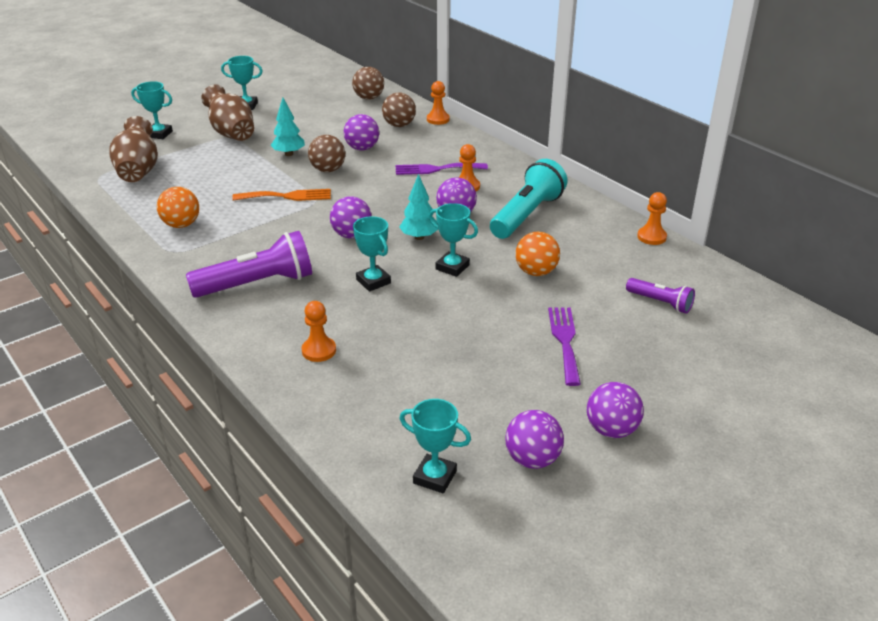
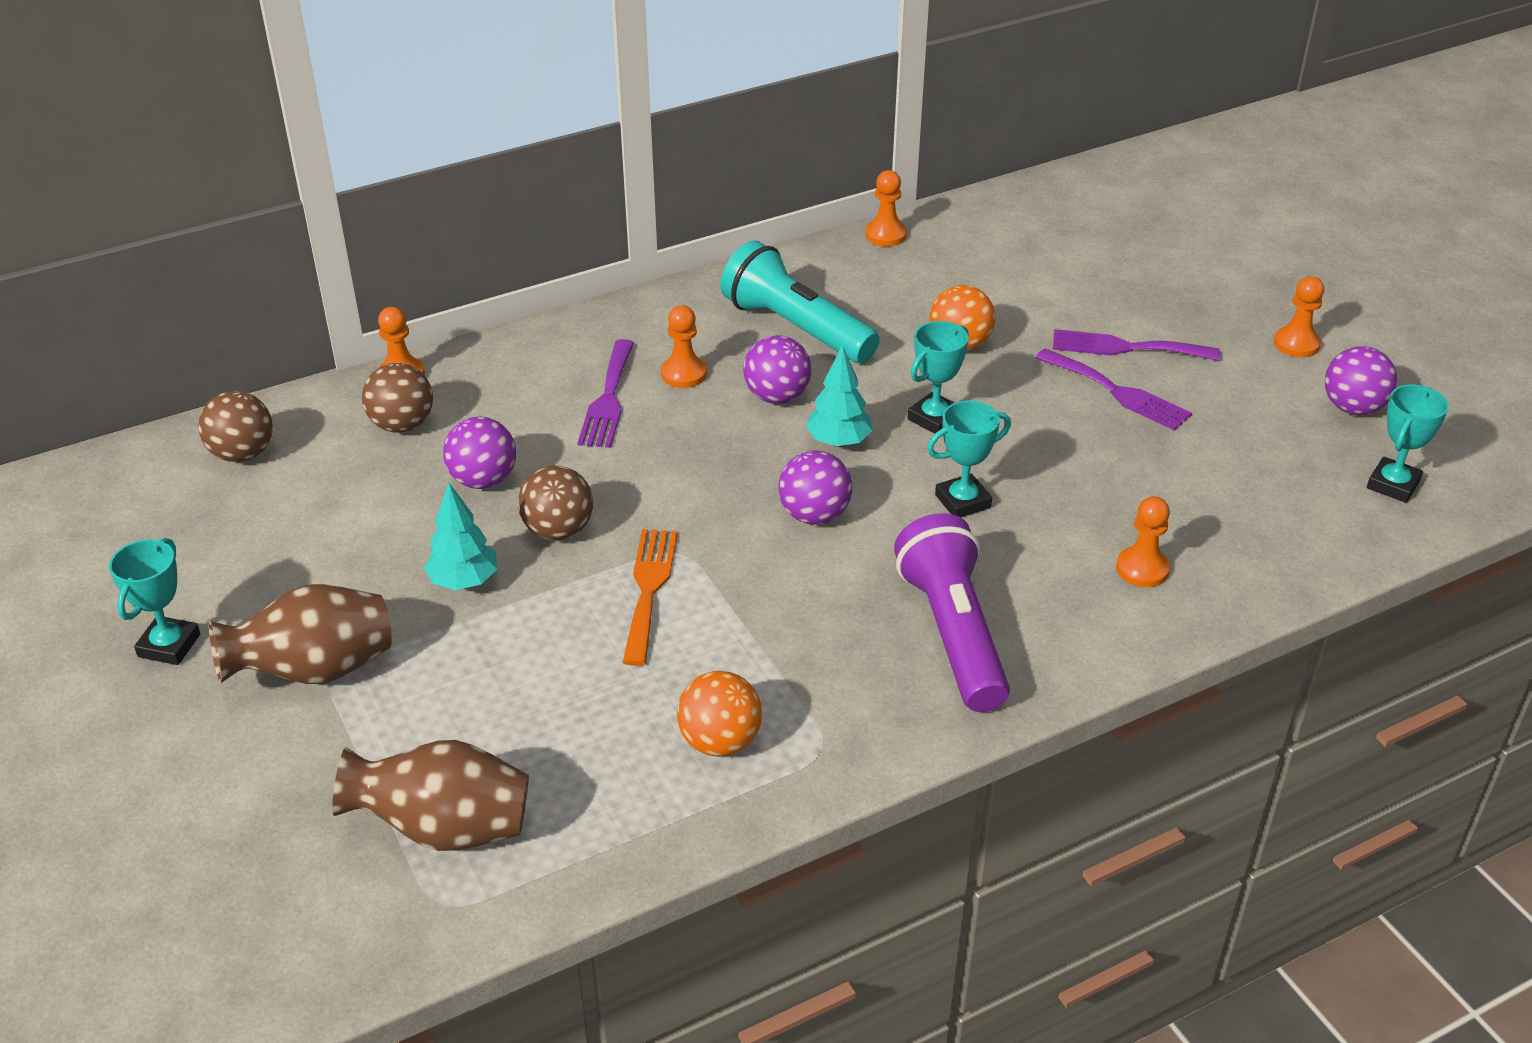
camera: 80 degrees left, 5 degrees up
turquoise trophy [131,81,173,139] -> none
purple ball [587,382,644,438] -> orange pawn [1274,276,1324,358]
purple flashlight [626,278,695,314] -> none
none -> purple fork [1035,349,1192,431]

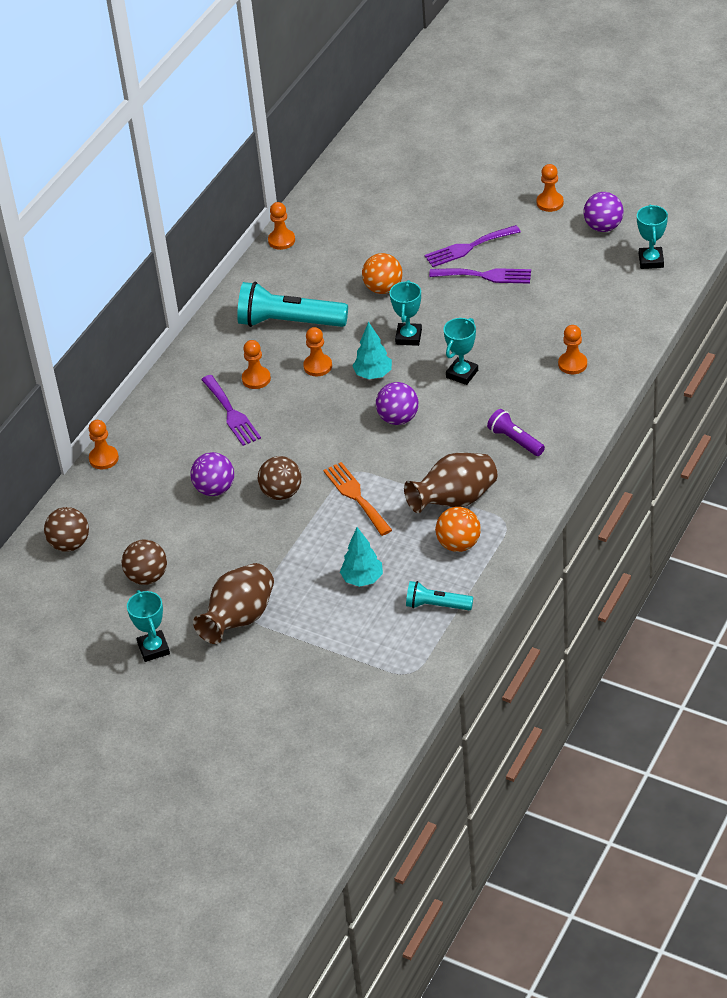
camera: 30 degrees left, 5 degrees up
brown vase [332,740,529,851] -> brown vase moved to [404,453,497,513]
brown ball [362,363,433,433] -> brown ball moved to [122,540,167,585]
turquoise tree [424,482,497,590] -> turquoise tree moved to [340,527,383,587]
purple ball [743,335,812,404] -> orange pawn [303,327,332,376]
purple flashlight [894,513,1010,712] -> purple flashlight [487,409,545,456], size x0.54
none -> turquoise flashlight [406,581,473,610]

